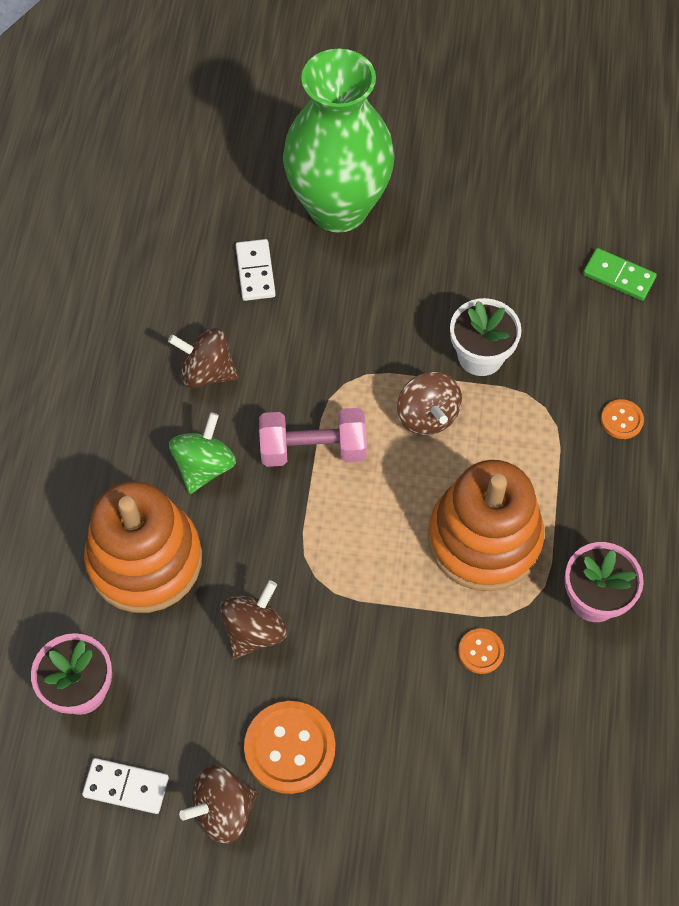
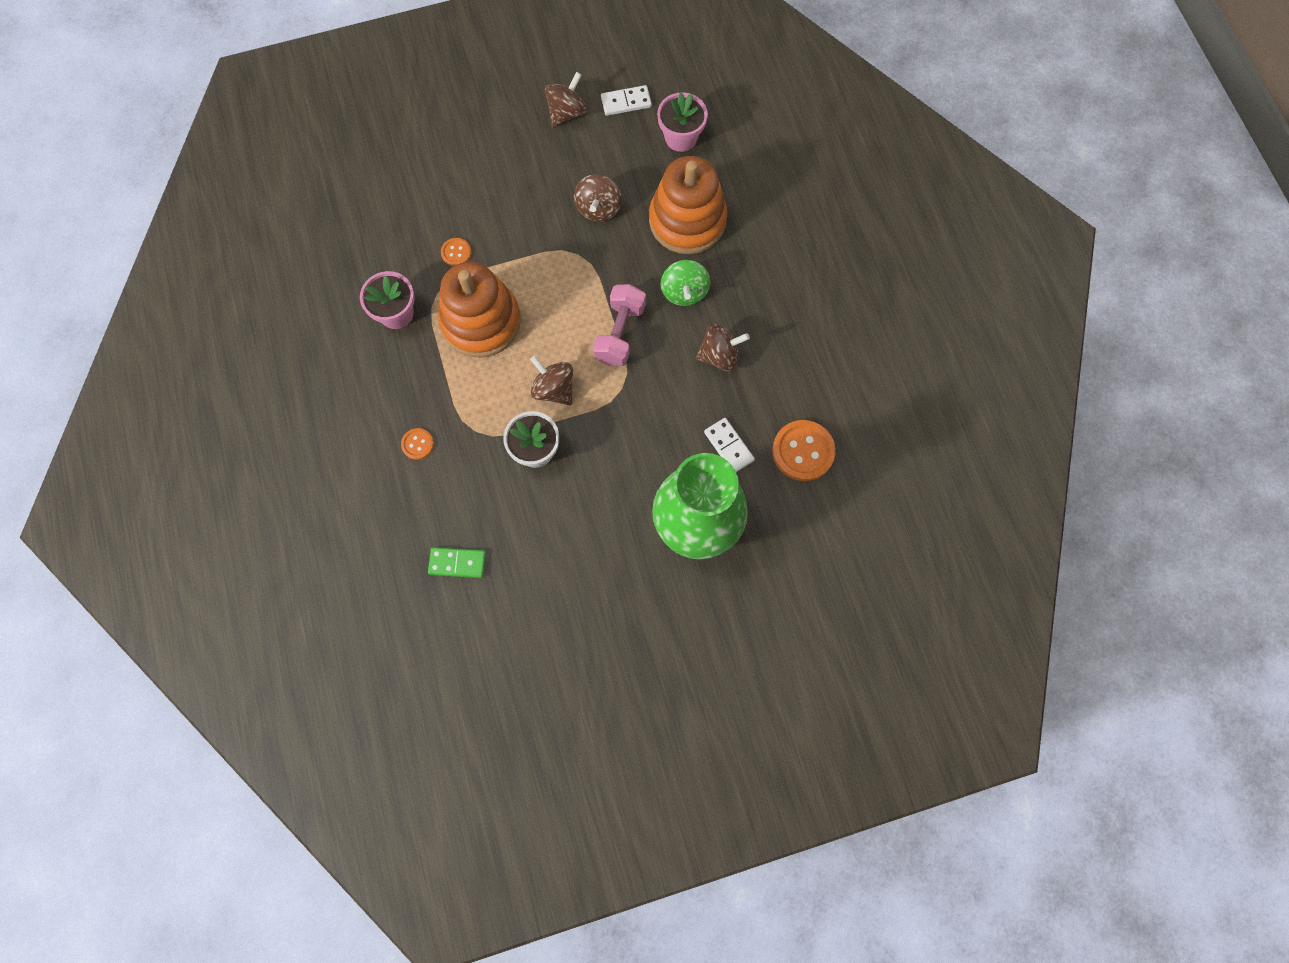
camera: 155 degrees right, 10 degrees up
orange button [244,701,335,794] -> orange button moved to [772,420,836,481]
pink dumbbell [259,408,367,467] -> pink dumbbell turned 45 degrees counterclockwise [593,284,646,366]

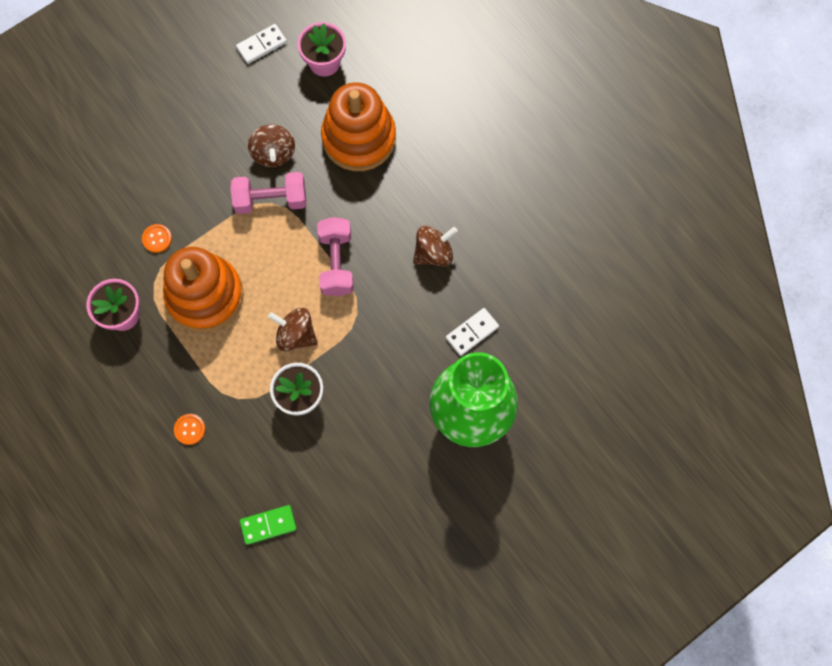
camera: 20 degrees left, 0 degrees up
brown spinning top [545,72,587,127] -> none
green spinning top [661,260,710,306] -> none
white domino [704,418,755,472] -> white domino turned 75 degrees counterclockwise [446,308,499,356]
orange button [772,420,836,481] -> none
none -> pink dumbbell [231,172,306,214]

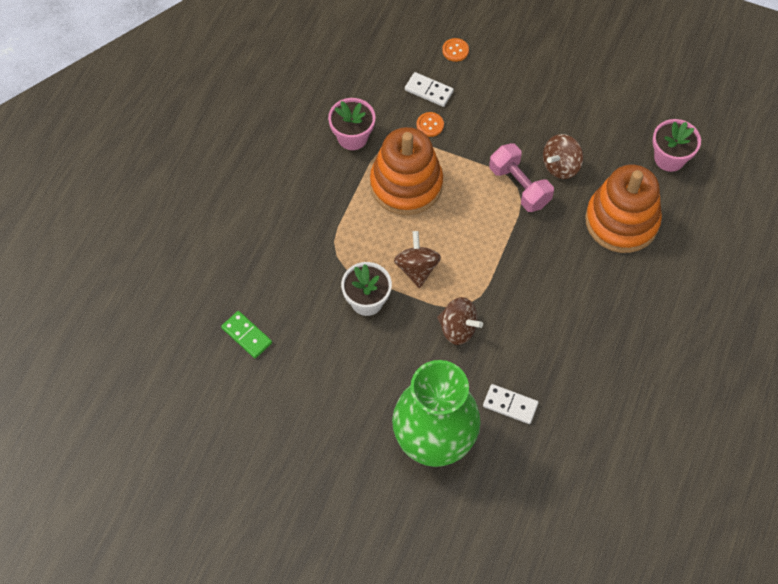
camera: 60 degrees right, 10 degrees down
orange button [174,414,205,445] -> orange button moved to [442,38,469,62]
white domino [236,24,287,64] -> white domino moved to [405,72,454,107]
pink dumbbell [317,217,354,296] -> none
brown spinning top [413,226,458,266] -> brown spinning top moved to [437,297,483,345]

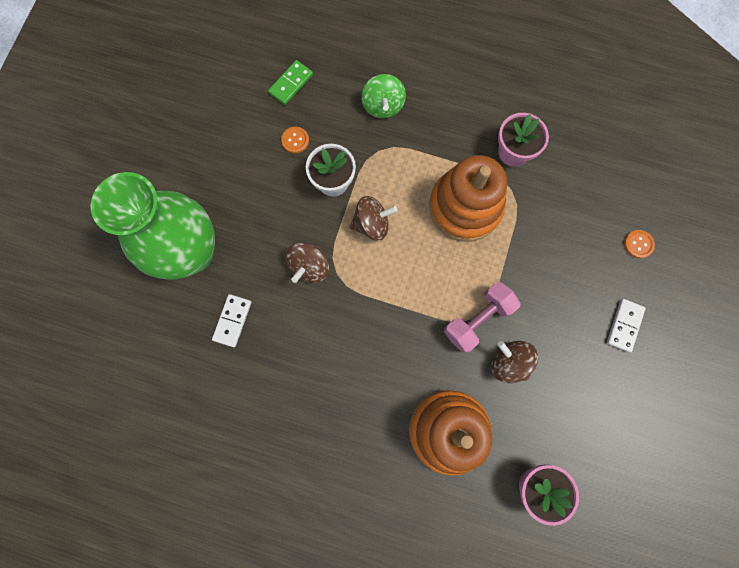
camera: 85 degrees right, 15 degrees up
white domino [405,72,454,107] -> white domino moved to [607,299,646,353]
orange button [417,112,444,137] -> orange button moved to [281,127,309,153]
none -> green spinning top [361,74,406,118]

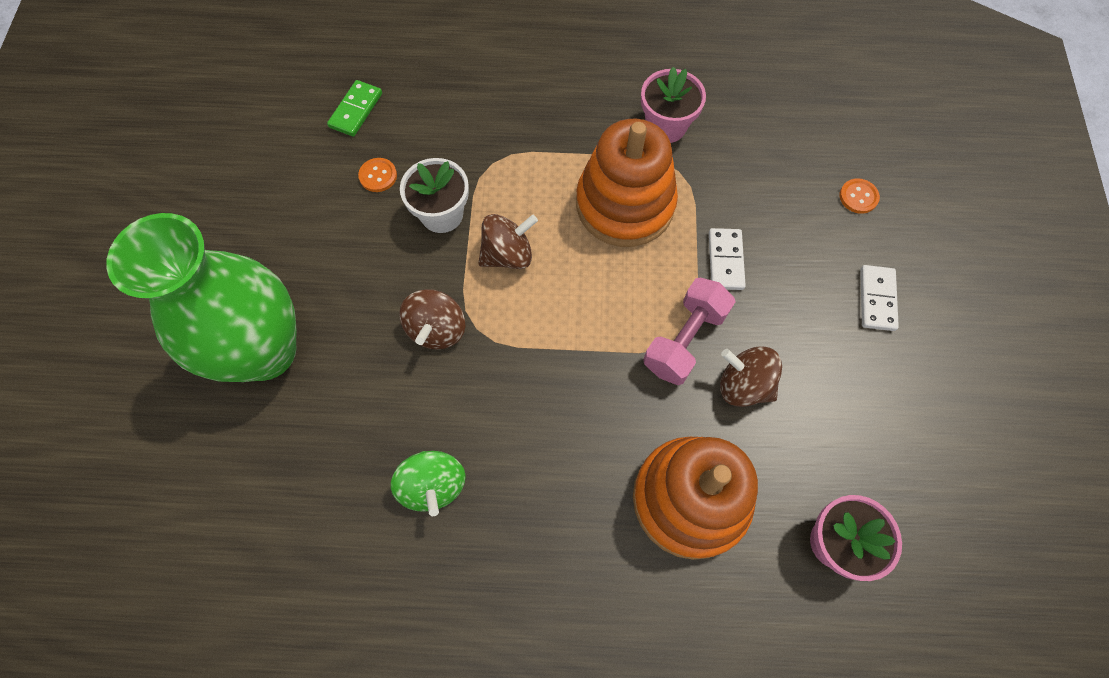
camera: 15 degrees left, 10 degrees down
white domino [212,294,252,347] -> white domino moved to [709,228,746,290]
green spinning top [361,74,406,118] -> green spinning top moved to [391,451,466,516]

